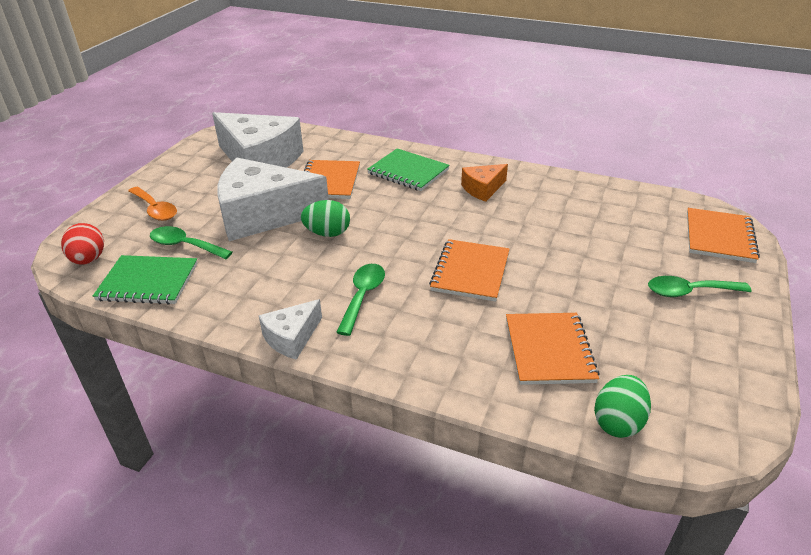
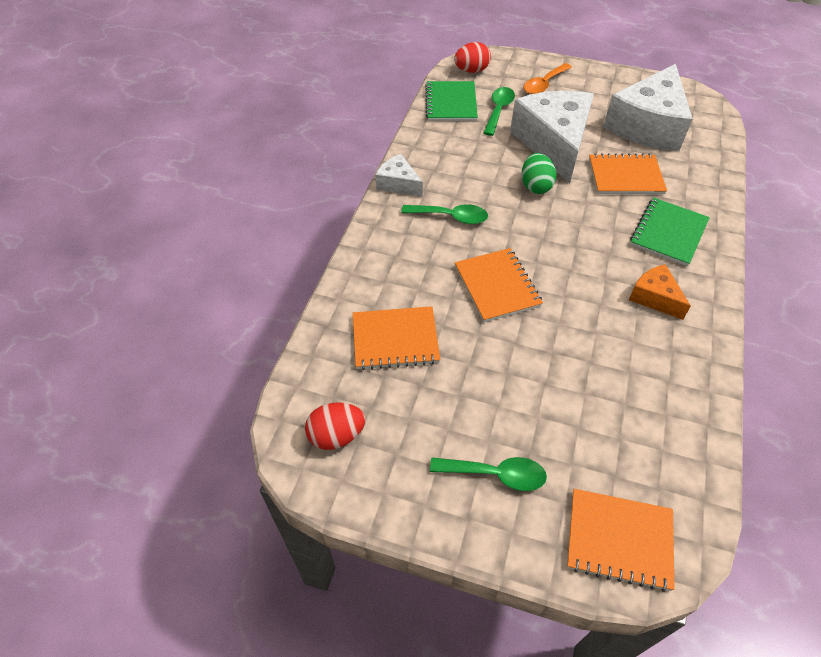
camera: 85 degrees right, 15 degrees up
orange notebook [429,239,509,302] -> orange notebook turned 60 degrees clockwise [455,248,543,322]
green egg [594,375,651,438] -> none
green spoon [648,276,752,297] -> green spoon turned 105 degrees clockwise [430,457,547,491]
none -> red egg [305,402,365,450]

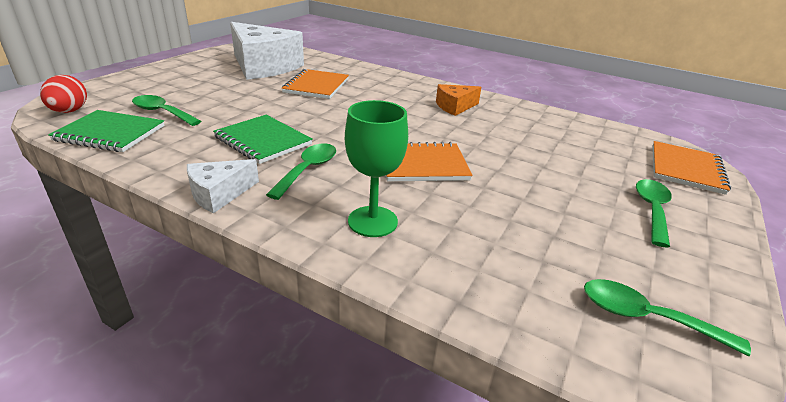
camera: 80 degrees left, 20 degrees down
red egg [305,402,365,450] -> green spoon [584,279,751,356]
orange notebook [353,306,440,370] -> none
white cheese [510,91,594,184] -> none
green egg [522,153,556,194] -> none
orange spoon [523,63,572,94] -> none
green notebook [630,198,710,266] -> green notebook moved to [213,115,313,164]
none -> green goblet [345,100,408,237]

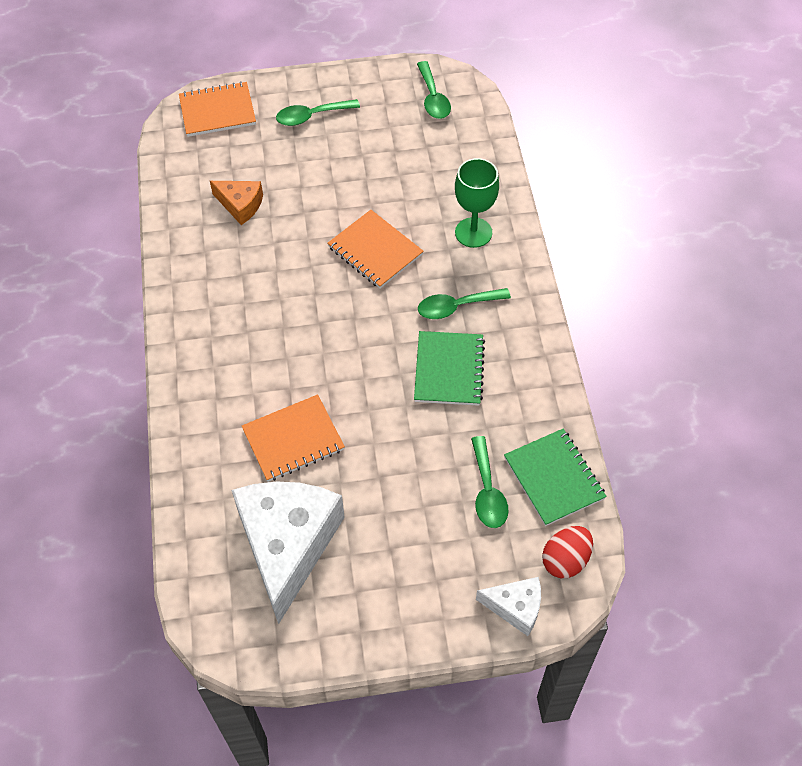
camera: 125 degrees left, 25 degrees up
white cheese [187,159,259,213] -> white cheese moved to [476,577,541,636]
orange cheese [436,84,481,116] -> orange cheese moved to [210,181,263,225]

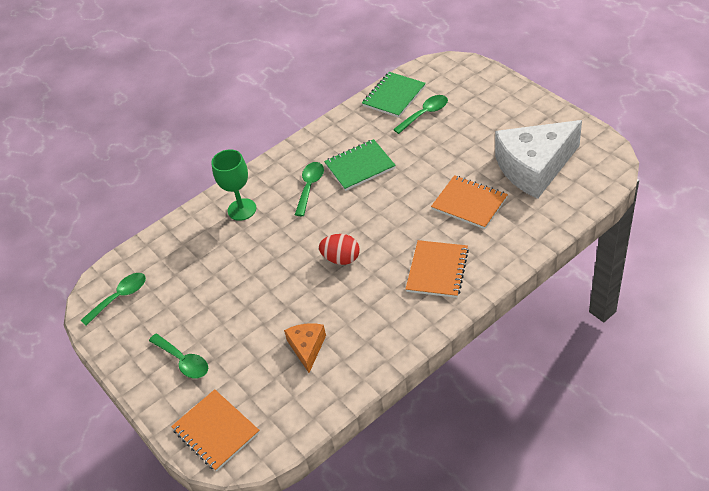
camera: 115 degrees left, 10 degrees down
orange notebook [327,210,424,289] -> orange notebook moved to [406,240,469,298]
green spoon [418,288,511,319] -> green spoon turned 120 degrees counterclockwise [295,162,324,216]
white cheese [476,577,541,636] -> none
red egg [542,526,593,578] -> red egg moved to [319,234,360,265]

